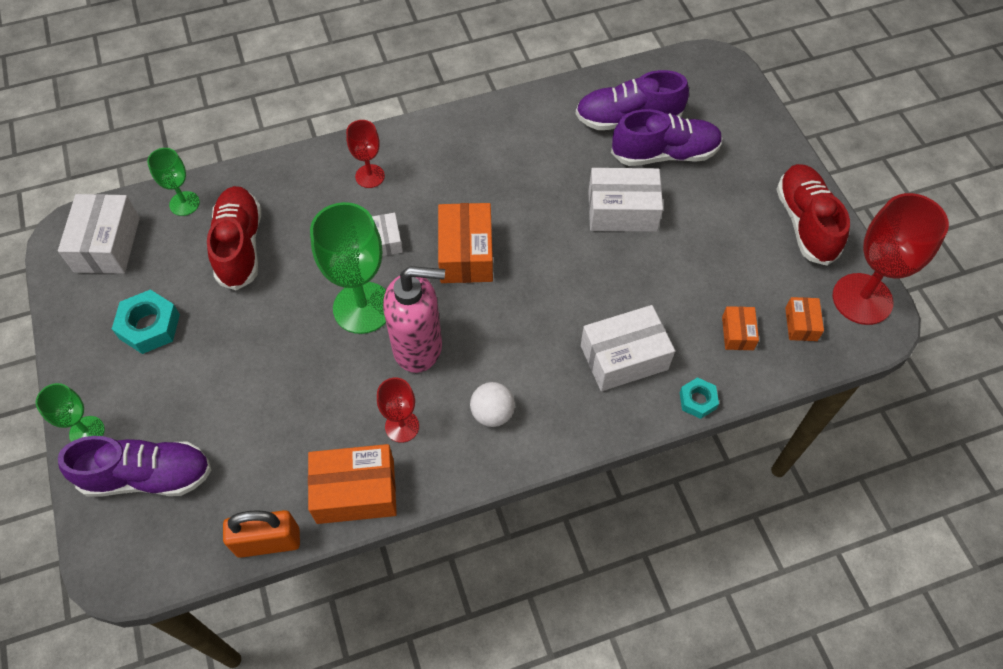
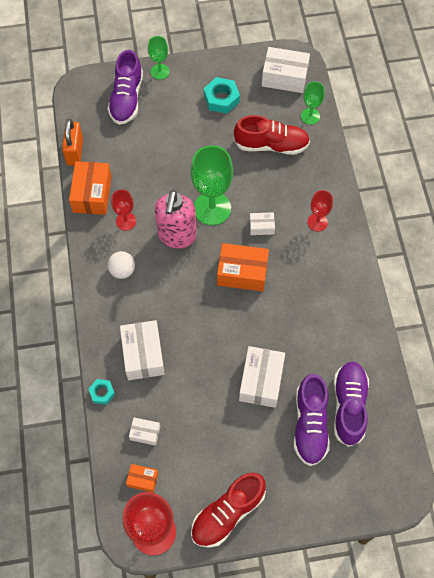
camera: 100 degrees right, 5 degrees up
orange box [722,306,759,350] -> white box [129,418,160,446]
red shoe [776,164,850,266] -> red shoe turned 135 degrees clockwise [191,472,266,548]

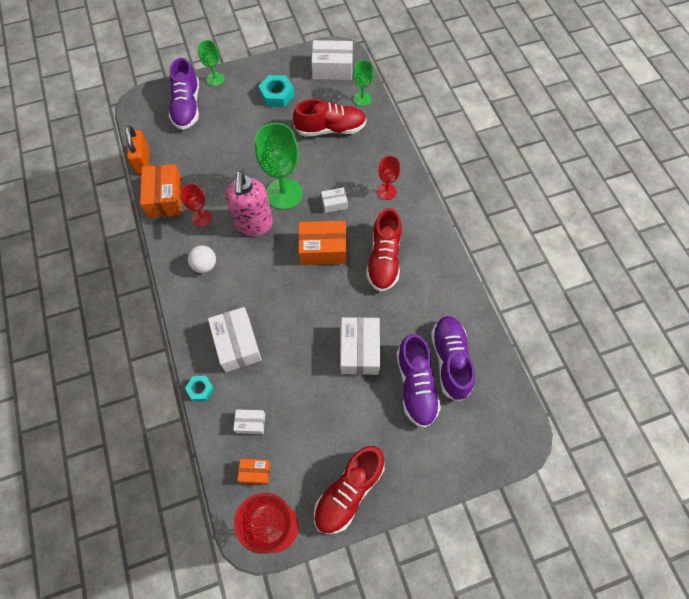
camera: 10 degrees left, 0 degrees up
none -> red shoe [366,208,402,292]

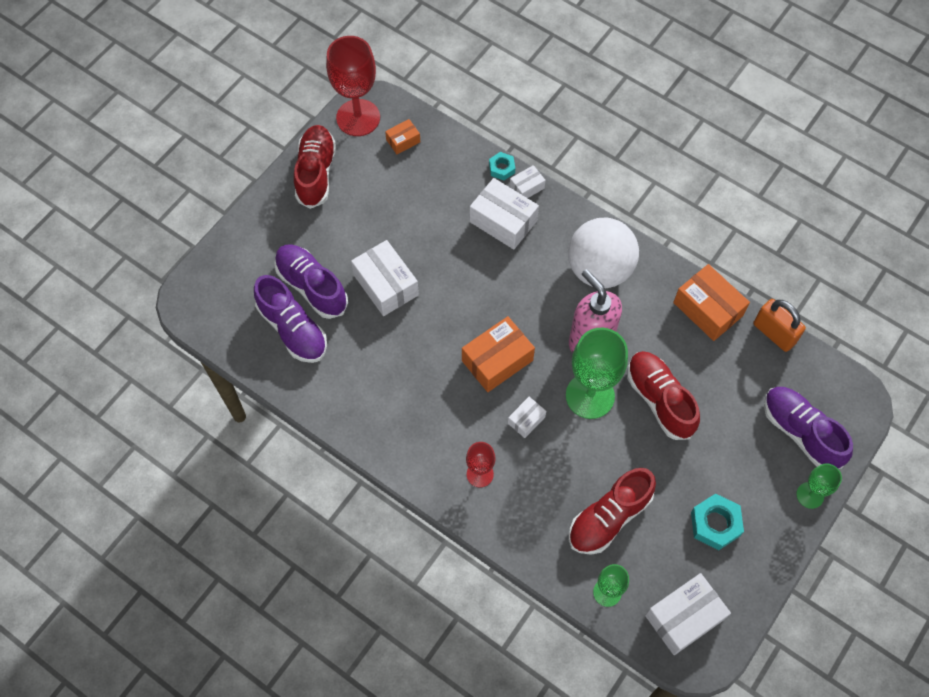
camera: 145 degrees right, 0 degrees up
red goblet [180,183,212,227] -> none
white ball [188,245,216,273] -> white ball [568,218,639,288], size x2.12
white box [233,409,265,434] -> white box moved to [510,165,546,198]
red shoe [366,208,402,292] -> red shoe moved to [627,351,700,440]

